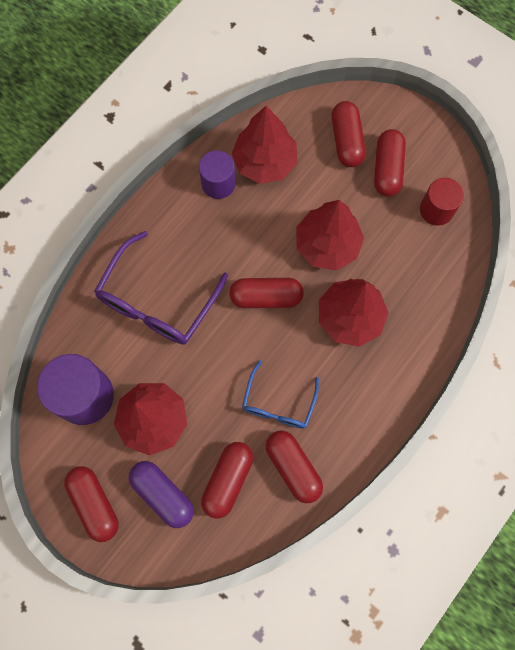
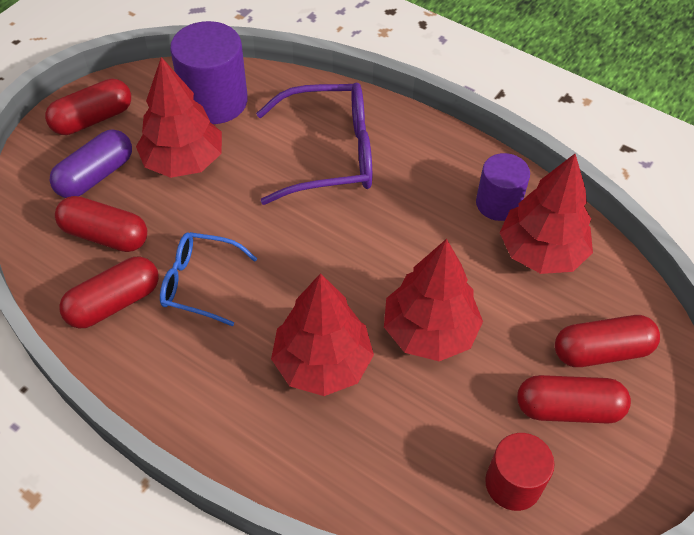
camera: 85 degrees right, 20 degrees down
purple glasses [94,231,228,345] -> purple glasses turned 150 degrees clockwise [256,83,372,205]
red capsule [229,278,304,308] -> none

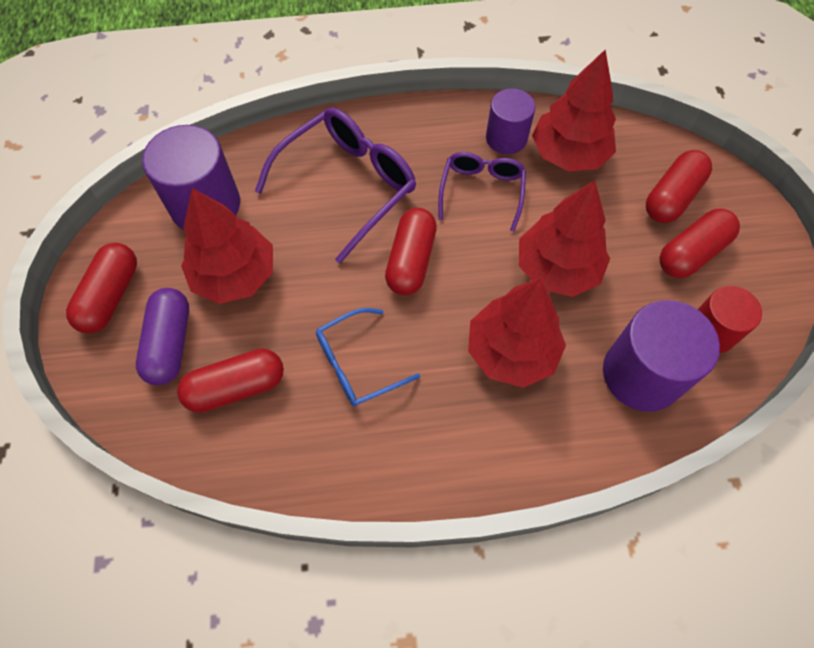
camera: 40 degrees left, 10 degrees up
red capsule [59,257,159,328] -> red capsule moved to [385,208,437,295]
none -> purple glasses [438,152,526,232]
none -> purple cylinder [603,300,720,412]

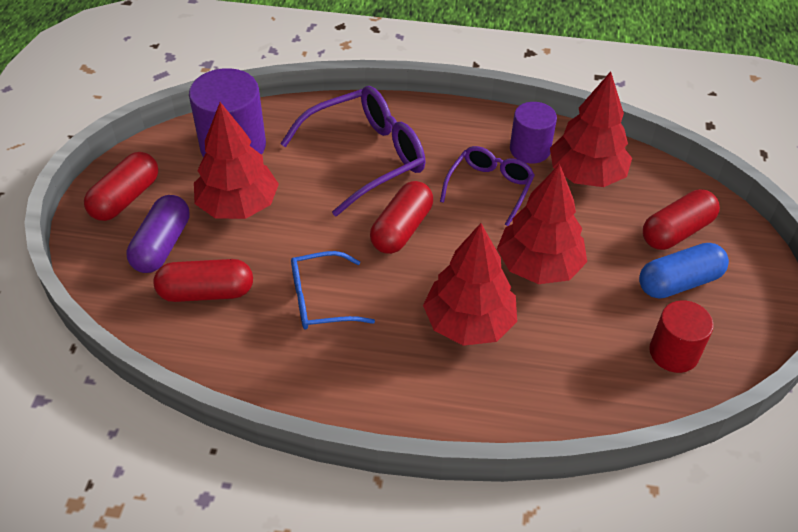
camera: 15 degrees right, 15 degrees down
purple cylinder [603,300,720,412] -> none
red capsule [659,209,740,278] -> blue capsule [639,243,729,299]

